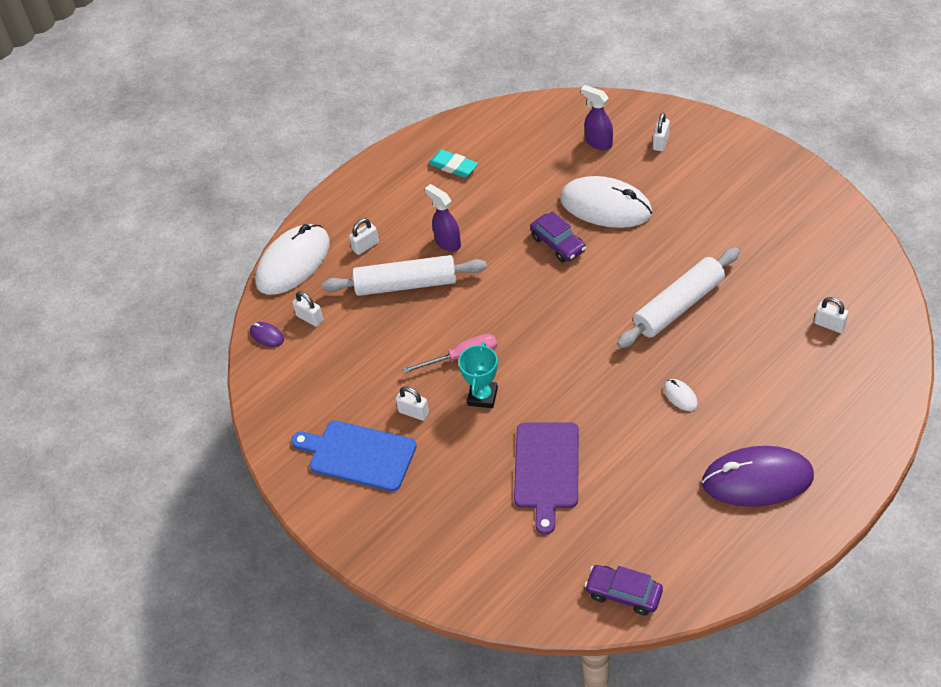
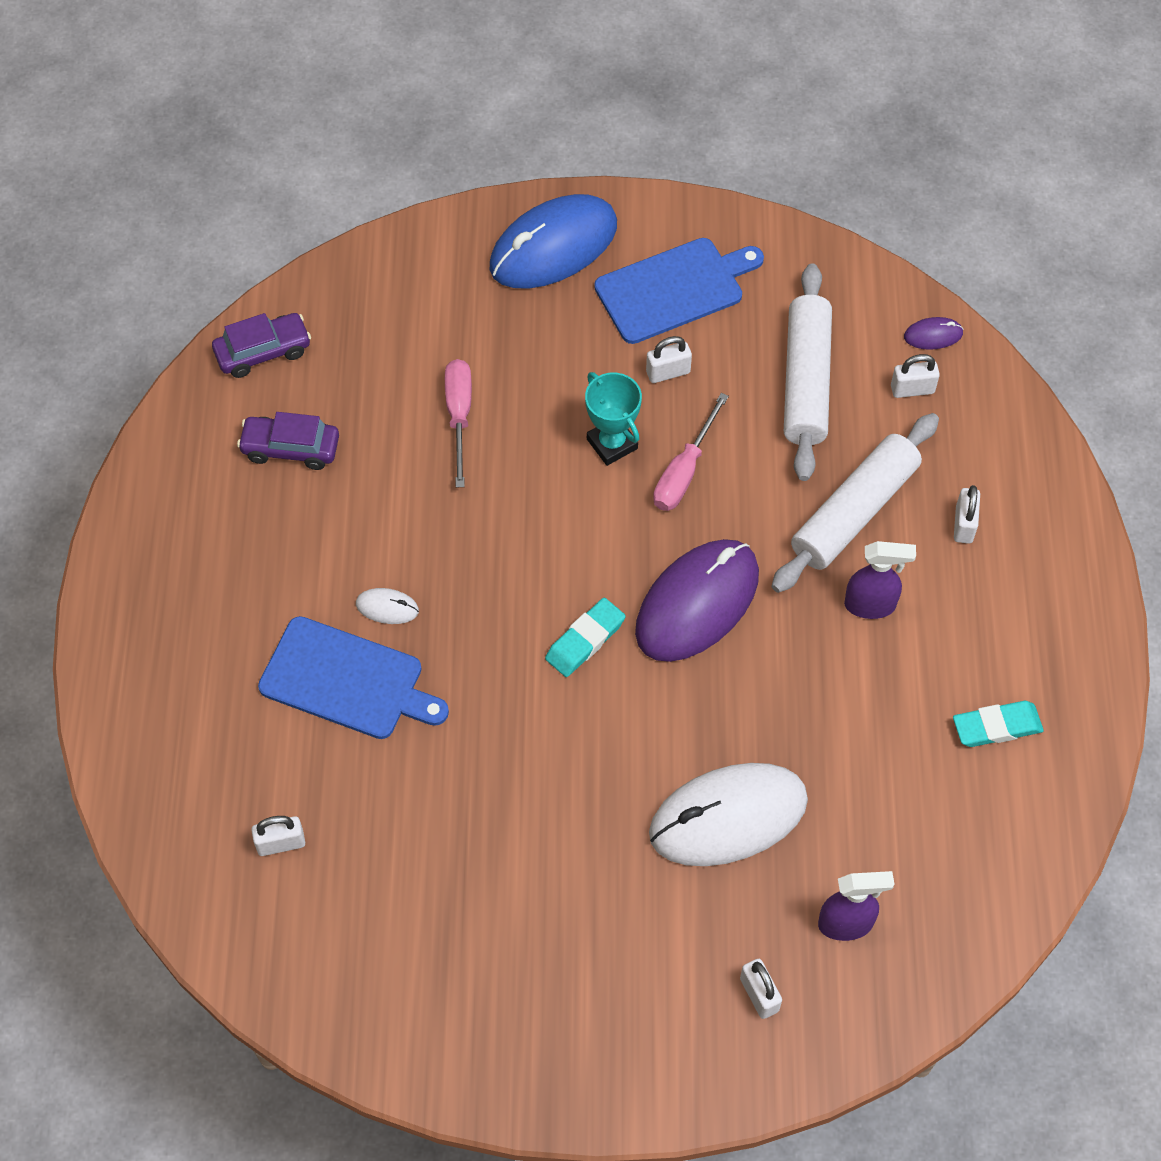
camera: 130 degrees right, 10 degrees up
white mouse [255,224,330,295] -> none
purple cutting board [514,422,579,535] -> pink screwdriver [445,359,472,487]
purple car [530,211,586,262] -> purple car moved to [237,412,339,470]
white rolling pin [617,248,740,348] -> white rolling pin moved to [784,263,832,481]
purple mouse [702,446,814,507] -> purple mouse moved to [635,539,759,662]
none -> blue cutting board [258,616,449,739]
none -> blue mouse [490,194,617,289]
none -> turquoise eraser [545,598,626,677]

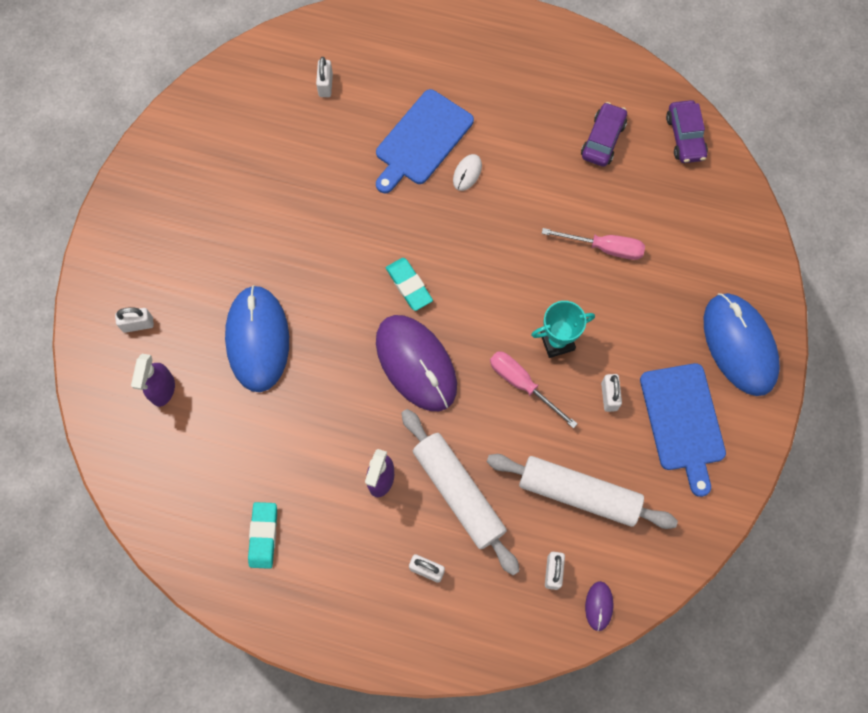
camera: 105 degrees right, 10 degrees up
white mouse [649,763,808,866] -> blue mouse [225,285,289,392]

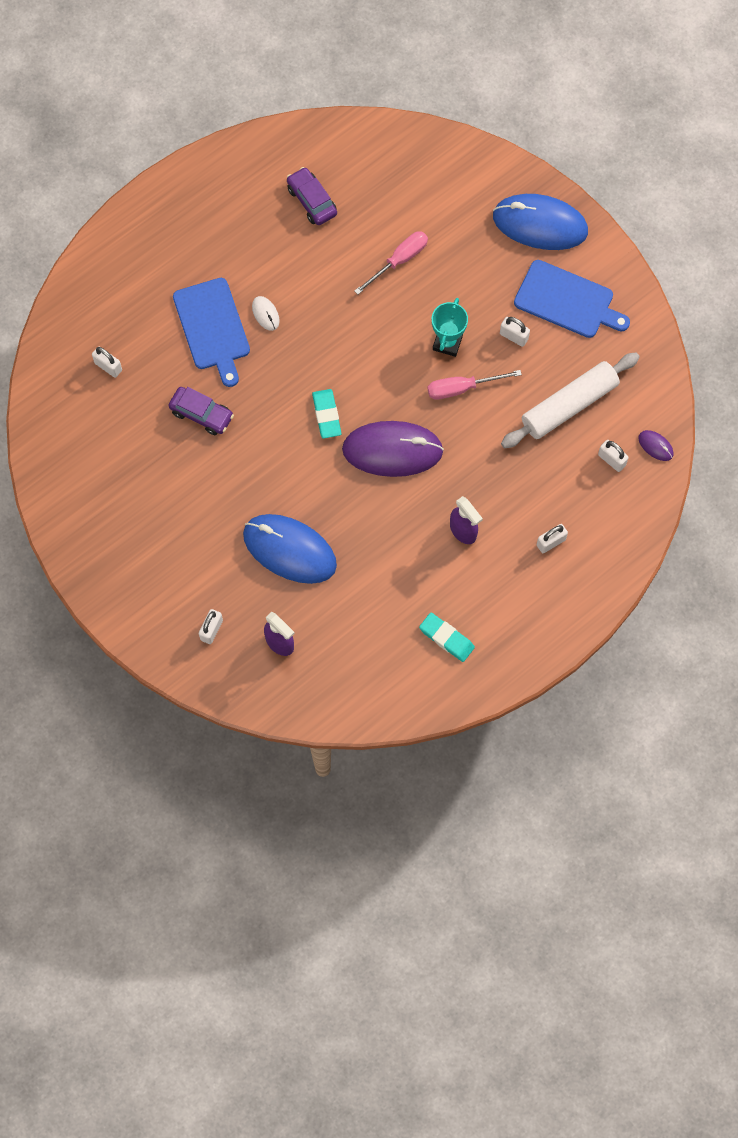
camera: 55 degrees left, 0 degrees up
turquoise eraser [386,258,433,311] -> turquoise eraser turned 75 degrees clockwise [312,389,341,439]
white rolling pin [402,409,520,576] -> none
purple car [666,100,708,163] -> purple car moved to [168,387,234,435]

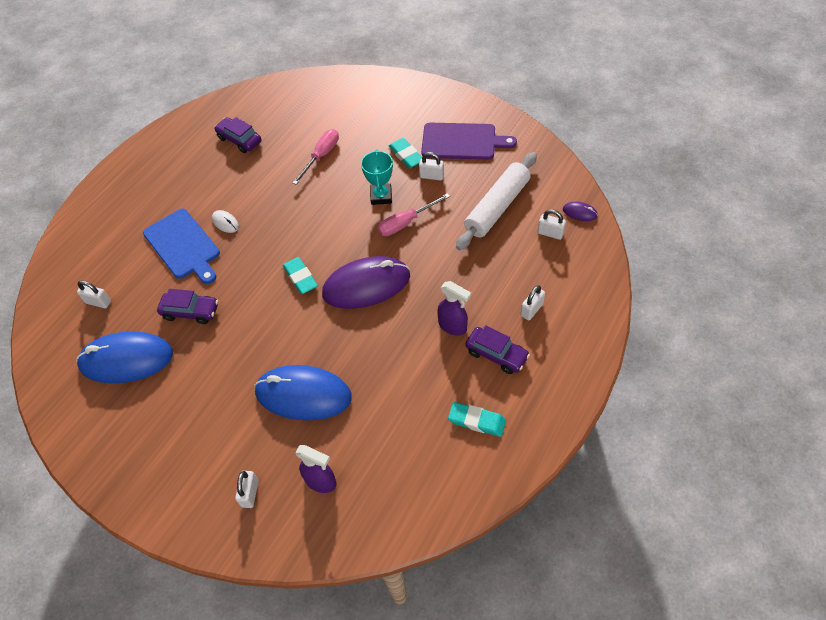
camera: 15 degrees left, 15 degrees down
blue mouse [493,194,588,250] -> blue mouse moved to [76,331,173,383]
blue cutting board [514,260,630,338] -> purple cutting board [421,123,517,160]
none -> turquoise eraser [389,138,422,168]
none -> purple car [465,325,530,374]

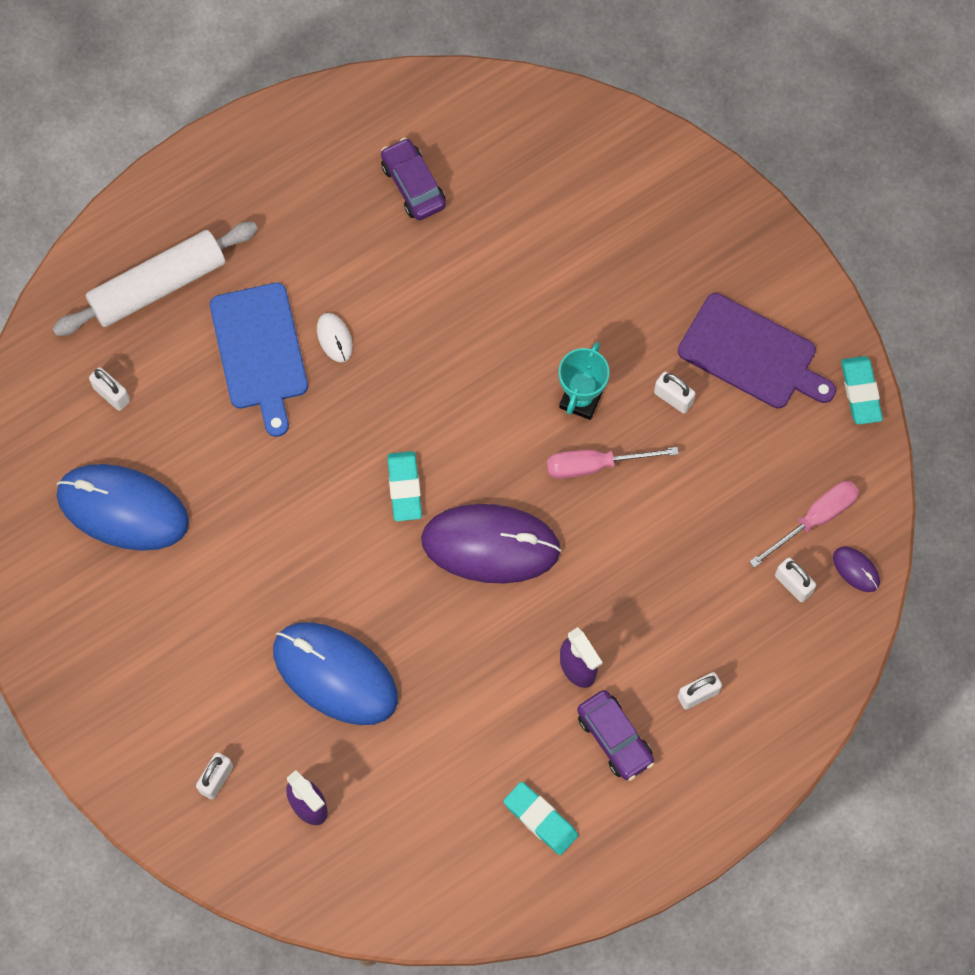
camera: 20 degrees right, 15 degrees up
purple car [157,289,218,324] -> none
pink screwdriver [293,129,339,185] -> pink screwdriver moved to [749,481,859,568]
turquoise eraser [389,138,422,168] -> turquoise eraser moved to [841,356,883,425]
white rolling pin [456,152,537,250] -> white rolling pin moved to [52,222,258,336]

